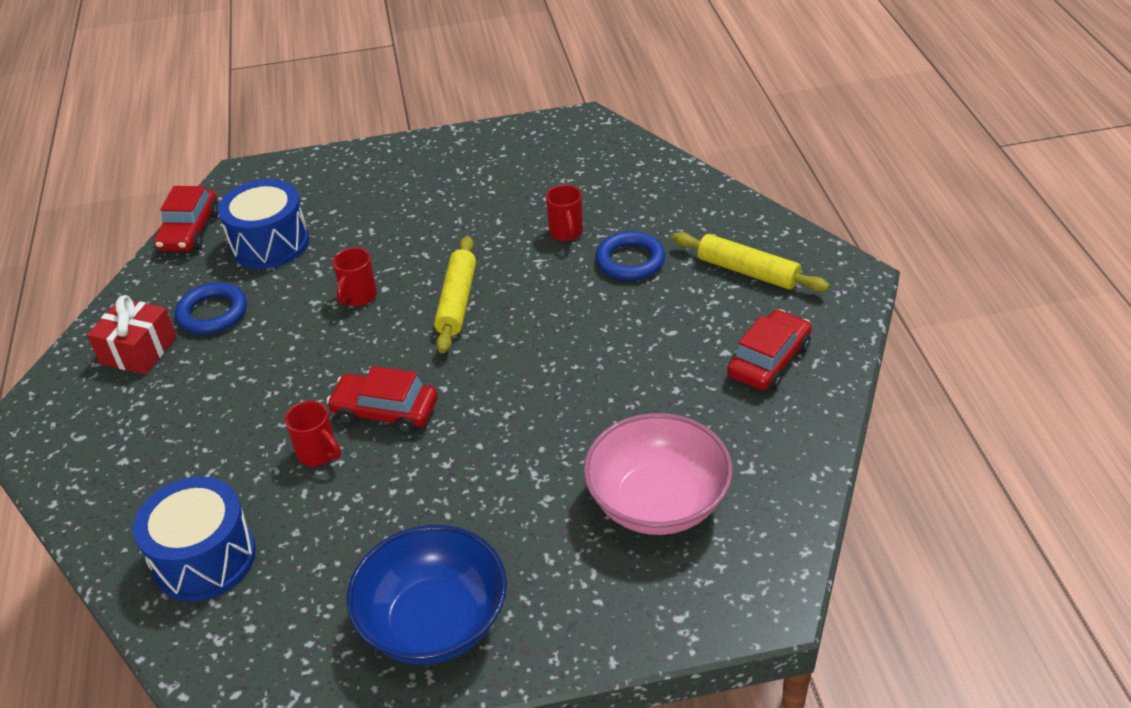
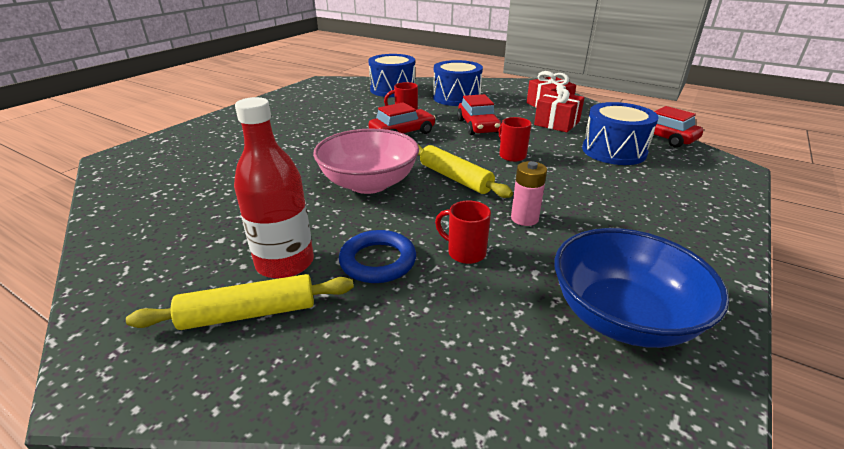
camera: 130 degrees right, 10 degrees down
blue ring [175,282,247,334] -> red gift [534,84,585,132]
blue bowl [347,525,507,664] -> blue bowl moved to [554,228,729,348]
pink bowl [583,413,733,535] -> pink bowl moved to [313,129,419,194]
red car [727,309,812,391] -> red car moved to [457,94,501,135]
none -> red bottle [234,97,314,279]
none -> blue drum [433,60,483,106]
none -> pink battery [511,161,547,226]

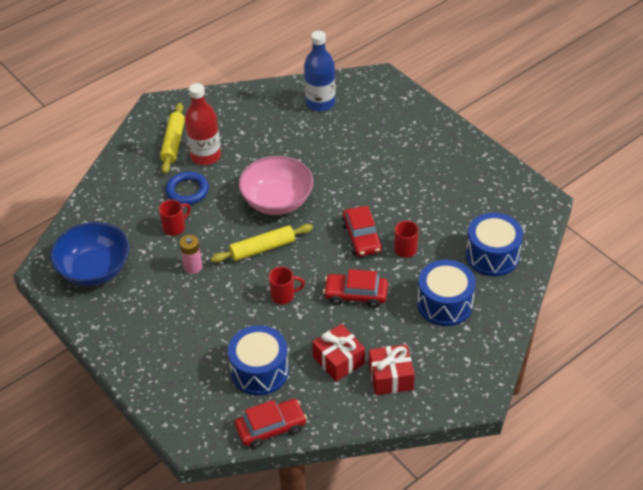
camera: 110 degrees right, 15 degrees up
none -> blue bottle [304,31,336,112]

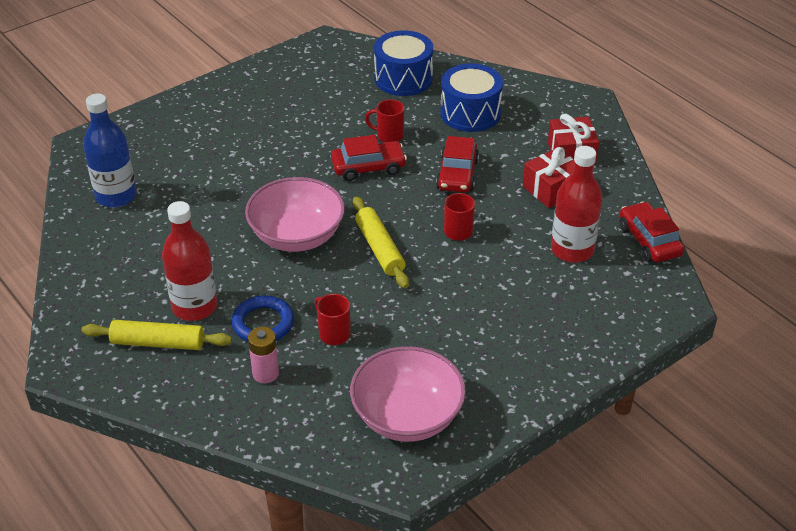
camera: 90 degrees left, 5 degrees down
blue bowl [50,222,129,286] -> pink bowl [350,346,466,442]
pink battery [179,235,202,274] -> pink battery moved to [248,327,279,383]
blue drum [228,325,289,396] -> red bottle [551,146,603,263]

